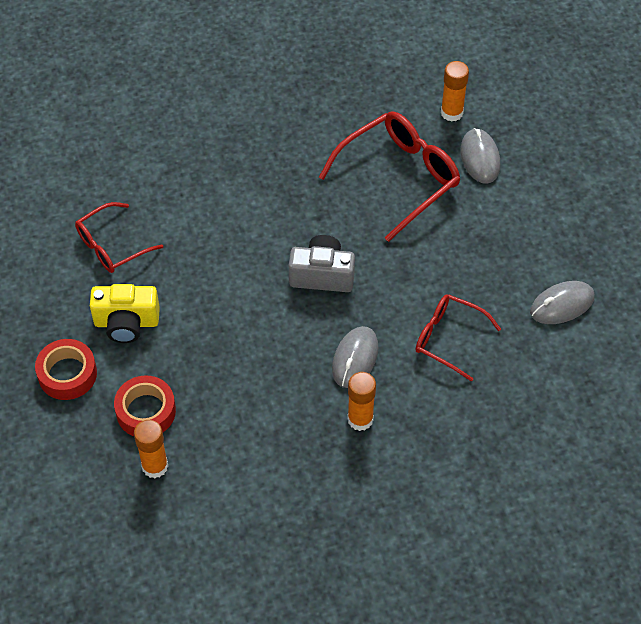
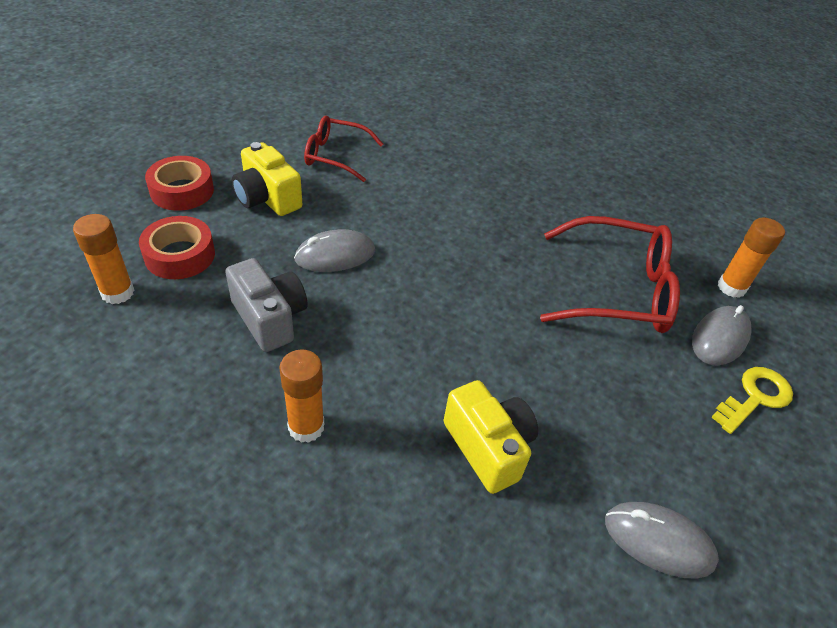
camera: 45 degrees right, 10 degrees down
grey camera [289,235,355,292] -> grey camera moved to [225,258,308,352]
grey mouse [332,326,379,388] -> grey mouse moved to [294,229,375,272]
red glasses [415,294,501,382] -> yellow camera [443,380,538,494]
none -> yellow key [711,367,793,434]

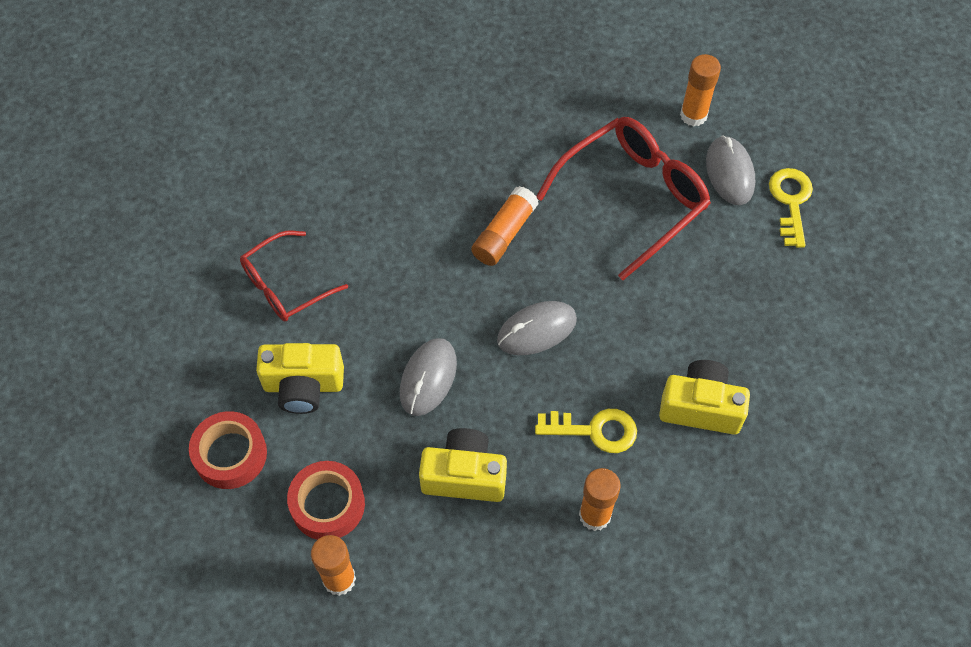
camera: 45 degrees left, 15 degrees up
grey camera [225,258,308,352] -> yellow camera [419,428,507,502]
grey mouse [605,502,719,579] -> grey mouse moved to [497,301,577,355]
none -> orange glue stick [471,186,539,266]
none -> yellow key [535,409,637,453]

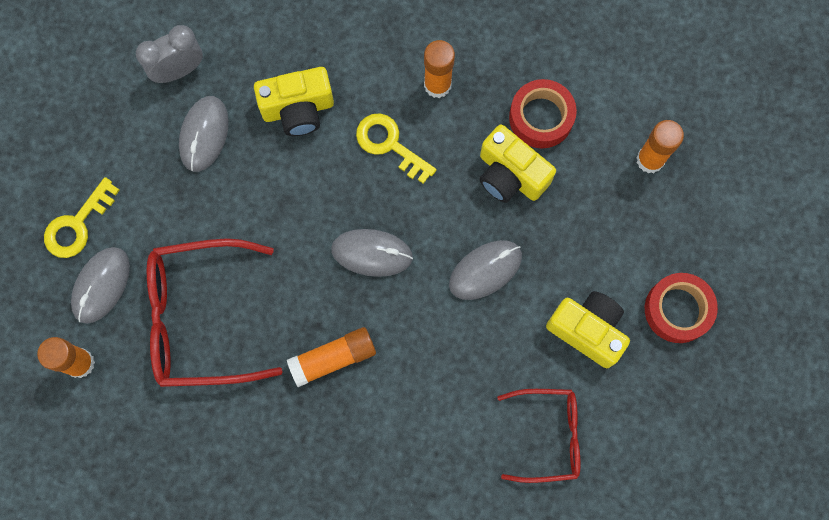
camera: 145 degrees left, 15 degrees up
red tape [287,461,365,540] -> red tape moved to [509,79,577,148]
yellow camera [659,360,750,435] -> yellow camera turned 60 degrees counterclockwise [254,67,334,136]
none -> grey clock [136,25,203,83]
none -> grey mouse [179,96,229,172]

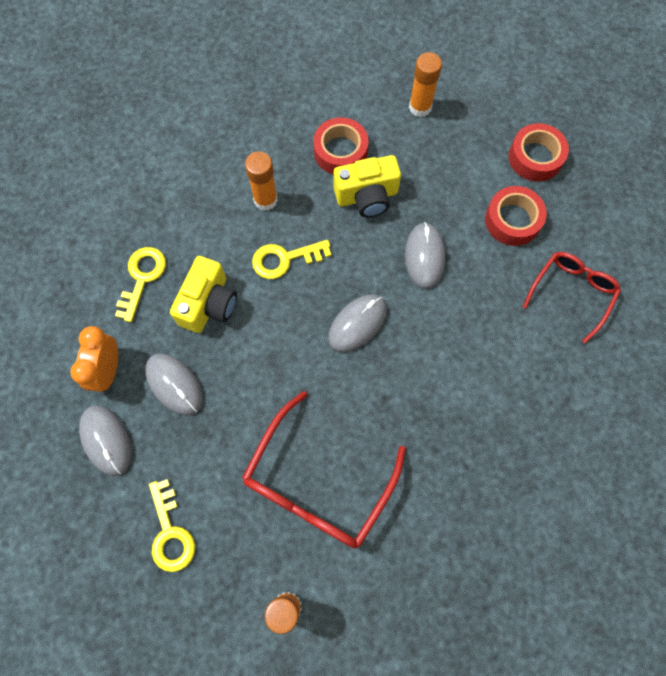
camera: 55 degrees left, 5 degrees down
grey mouse [71,247,130,324] -> grey mouse moved to [79,405,131,476]
grey clock [136,25,203,83] -> orange clock [70,326,118,392]
orange glue stick [287,327,376,387] -> none
yellow camera [546,291,630,368] -> red tape [485,186,547,246]
none -> yellow key [115,247,166,322]

